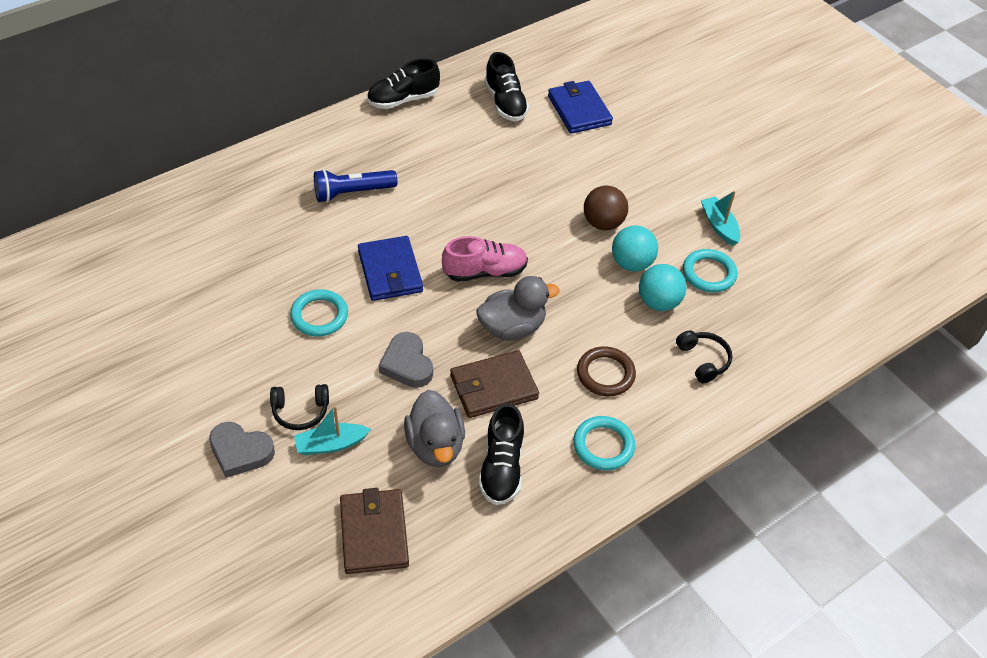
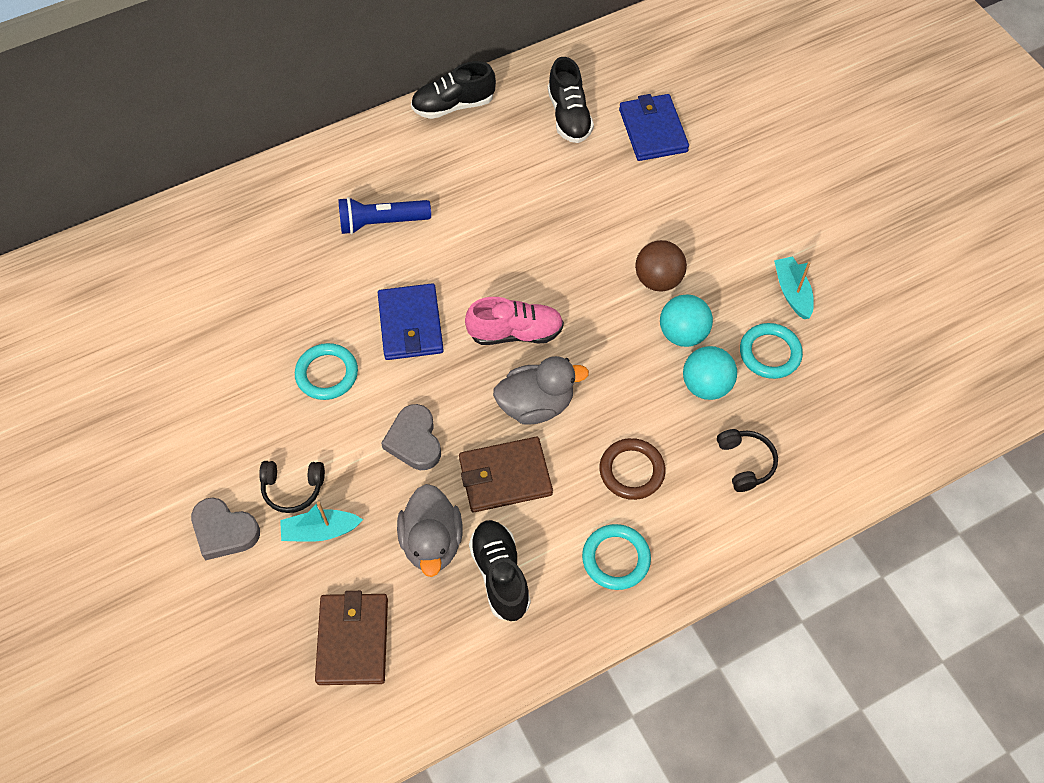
camera: 10 degrees right, 10 degrees up
black shoe [478,403,524,505] -> black shoe turned 150 degrees clockwise [469,520,531,621]

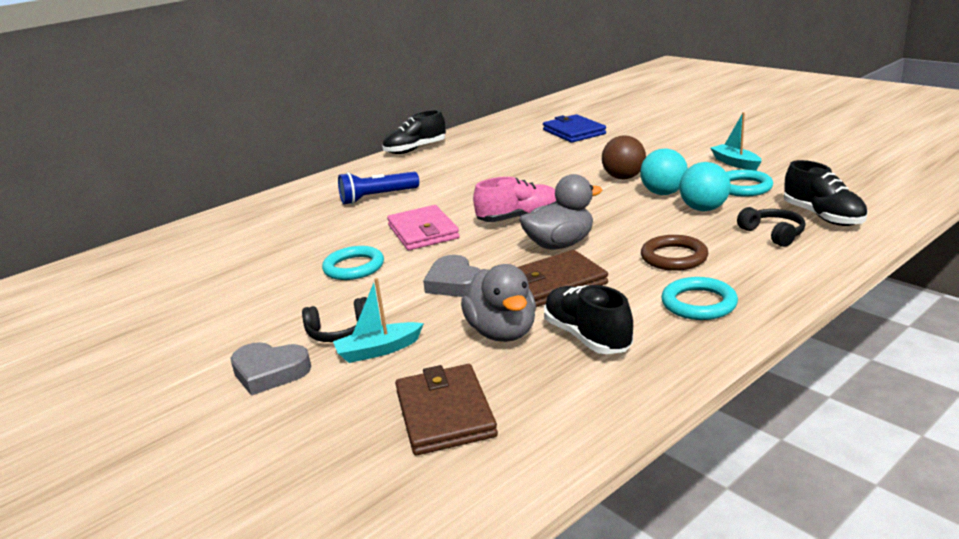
camera: 10 degrees left, 35 degrees down
blue wallet [378,283,444,360] -> pink wallet [387,205,460,250]
black shoe [548,57,594,143] -> black shoe moved to [784,160,868,226]

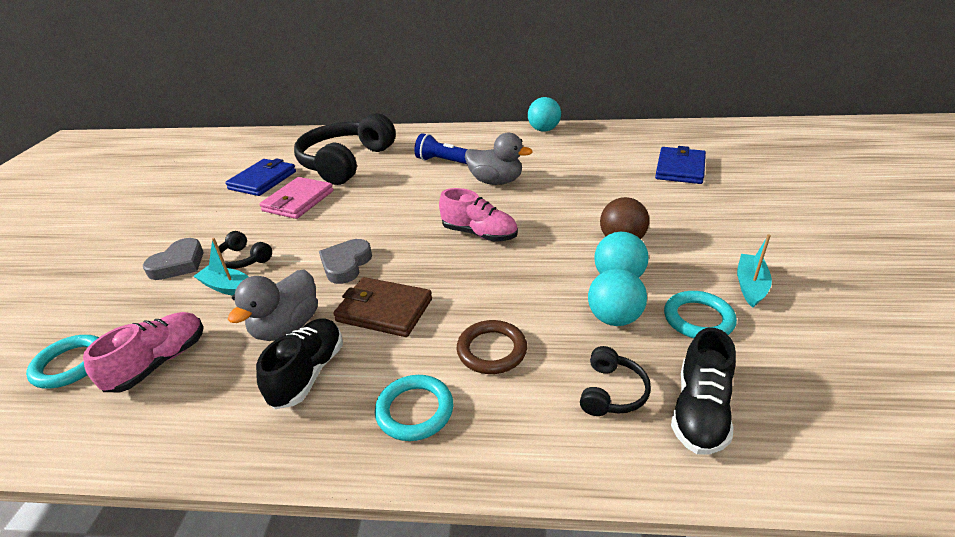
camera: 45 degrees right, 10 degrees up
grey heart [231,342,311,396] -> grey heart turned 120 degrees counterclockwise [143,238,203,280]
turquoise ring [322,246,384,280] -> turquoise ring moved to [26,335,99,389]
black shoe [383,110,446,154] -> turquoise ball [528,97,561,132]
pink wallet [387,205,460,250] -> pink wallet moved to [260,177,334,219]
brown wallet [395,364,498,455] -> pink shoe [83,312,204,392]
grey duck [519,174,602,250] -> grey duck moved to [465,132,533,185]
none -> blue wallet [225,158,296,196]
none -> black headphones [294,113,396,185]

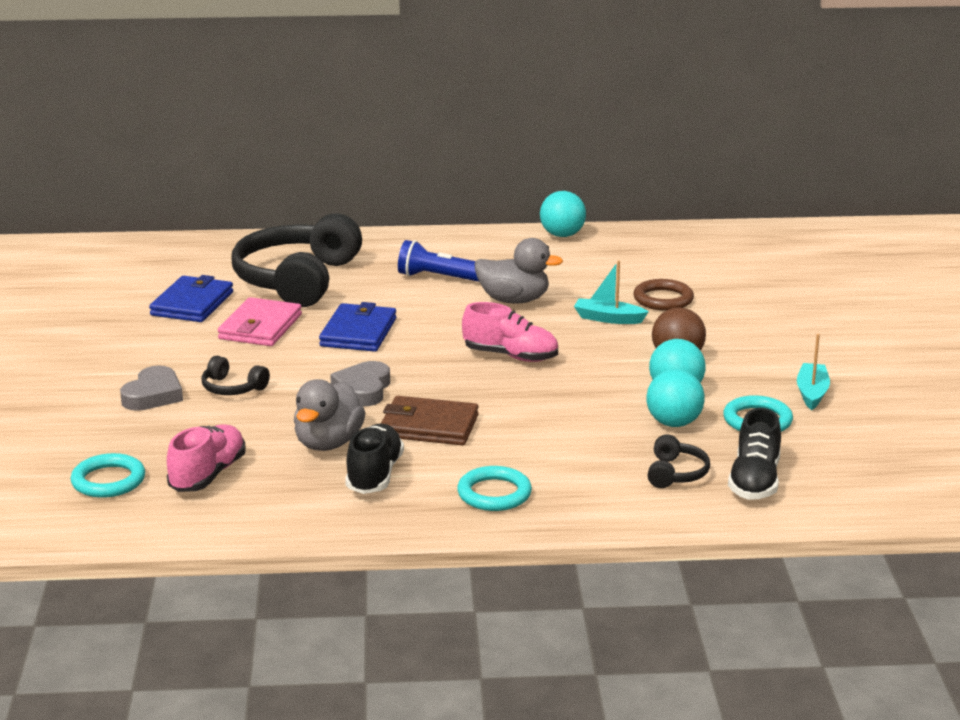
camera: 10 degrees left, 10 degrees down
turquoise boat [194,238,249,295] -> turquoise boat moved to [574,261,649,324]
brown ring [457,320,527,374] -> brown ring moved to [634,279,694,311]
blue wallet [655,146,706,184] -> blue wallet moved to [319,302,396,352]

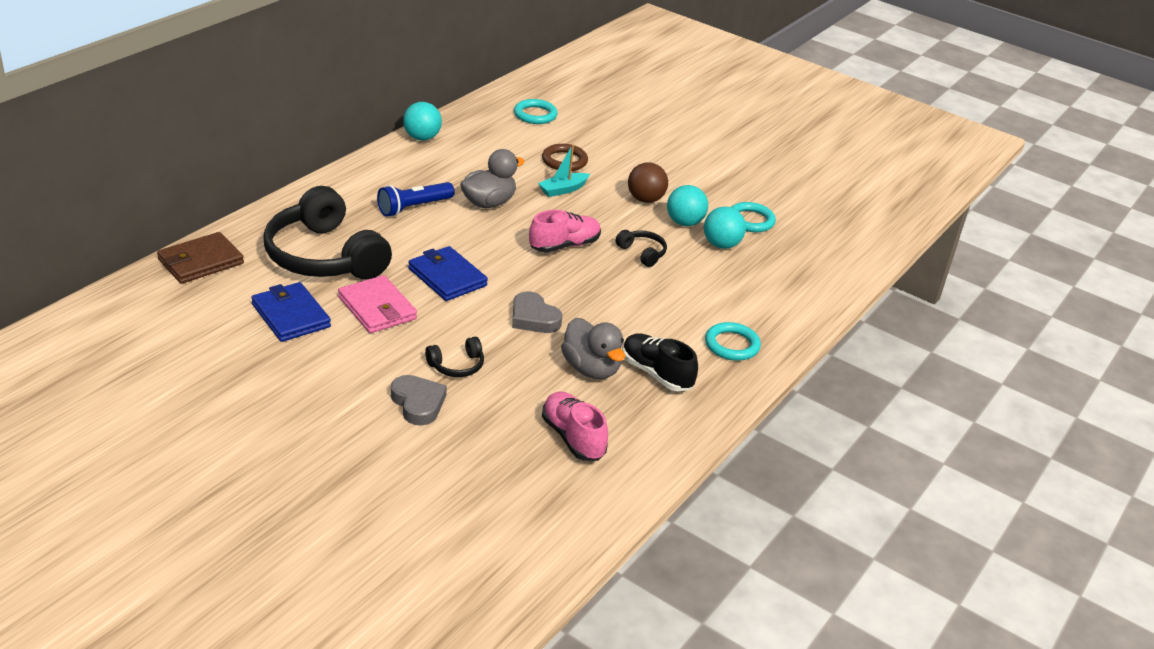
camera: 55 degrees left, 10 degrees up
turquoise ring [70,453,145,498] -> turquoise ring moved to [514,99,558,124]
brown wallet [381,396,479,445] -> brown wallet moved to [157,232,244,284]
black headphones [648,435,710,488] -> black headphones moved to [616,230,667,267]
black shoe [728,408,781,500] -> none
turquoise boat [797,334,830,410] -> none

